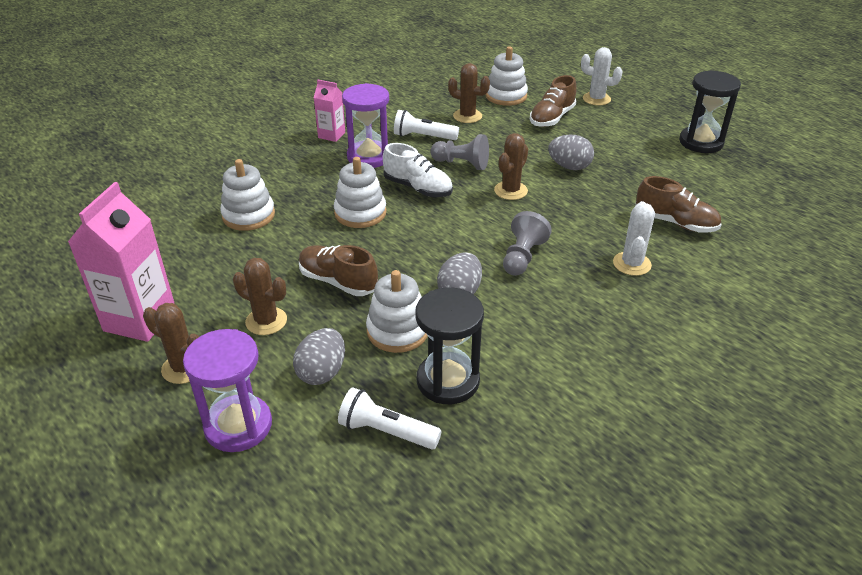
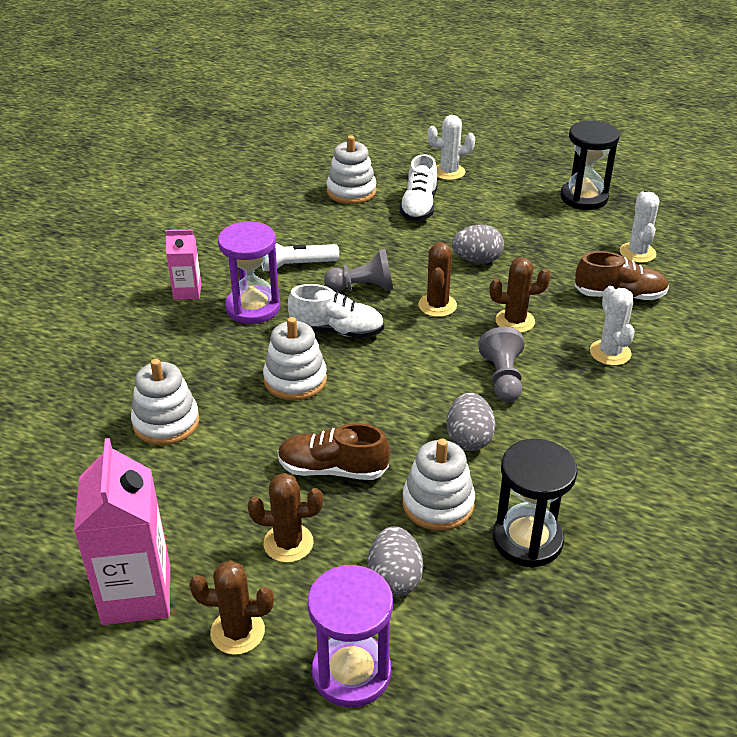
camera: 25 degrees left, 0 degrees up
white flashlight [338,387,442,450] -> none
brown cactus [448,63,490,123] -> brown cactus moved to [490,257,550,333]
brown shoe [530,75,577,127] -> white shoe [399,154,438,221]
none -> white cactus [620,192,659,263]

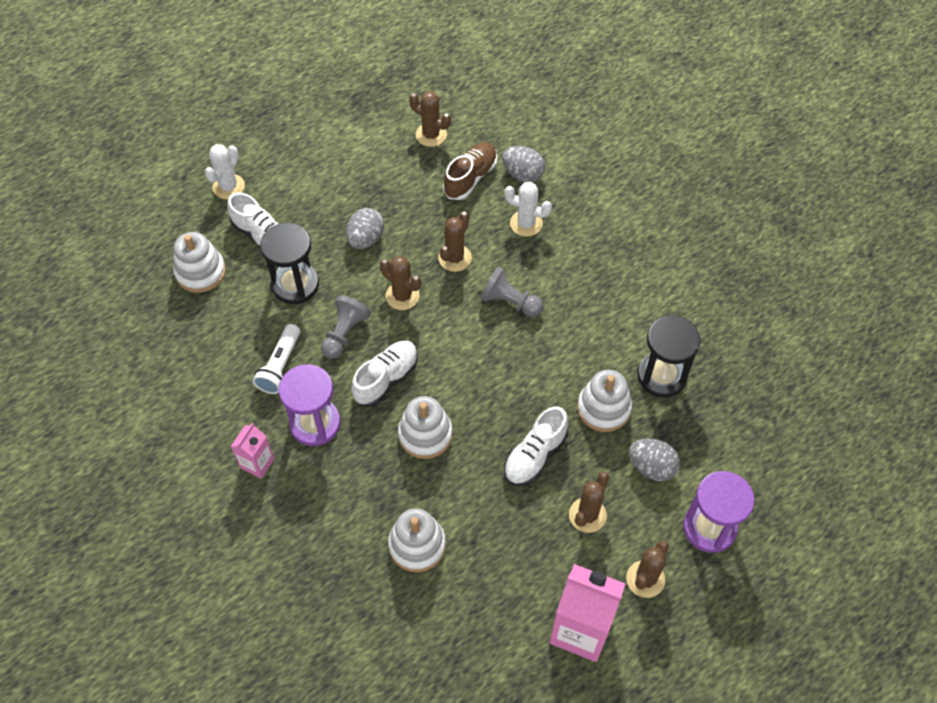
camera: 60 degrees left, 20 degrees up
brown shoe [278,423,390,480] -> white shoe [504,406,568,486]
grey egg [447,393,495,451] -> grey egg moved to [502,146,545,183]
black hourglass [560,120,620,210] -> black hourglass moved to [260,223,319,304]
white cactus [620,192,659,263] -> brown cactus [409,91,451,147]

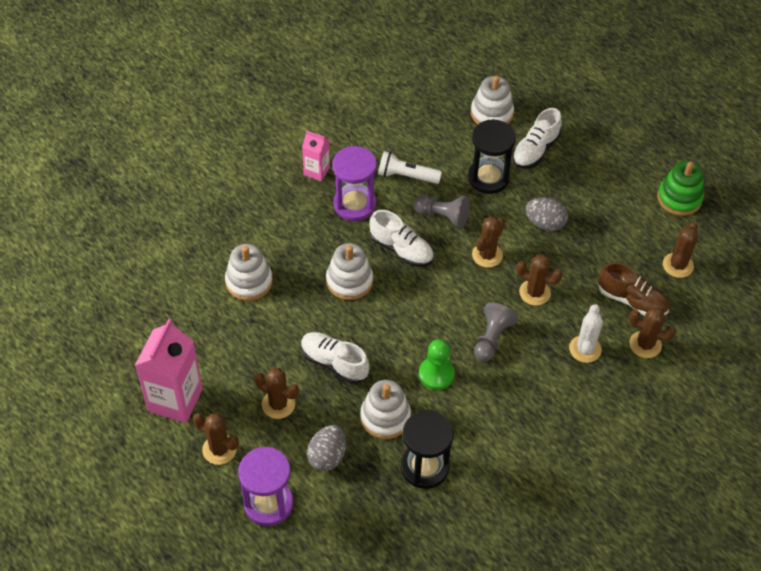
camera: 85 degrees right, 5 degrees down
white cactus [205,144,245,199] -> none
grey egg [502,146,545,183] -> brown cactus [629,307,676,358]
none -> green pawn [419,339,455,390]
none -> green stacking toy [657,161,704,216]

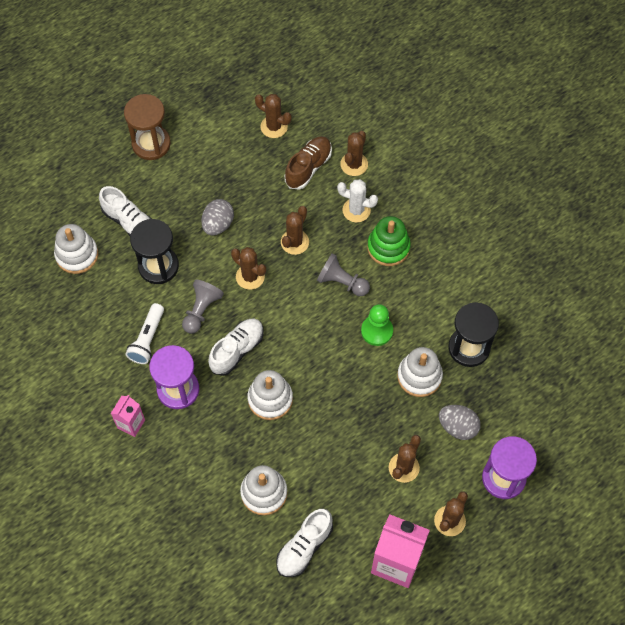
camera: 85 degrees left, 10 degrees up
white shoe [301,332,369,384] -> white shoe moved to [276,509,333,577]
green stacking toy [657,161,704,216] -> green stacking toy moved to [367,216,411,266]
none -> brown hourglass [124,94,171,160]

